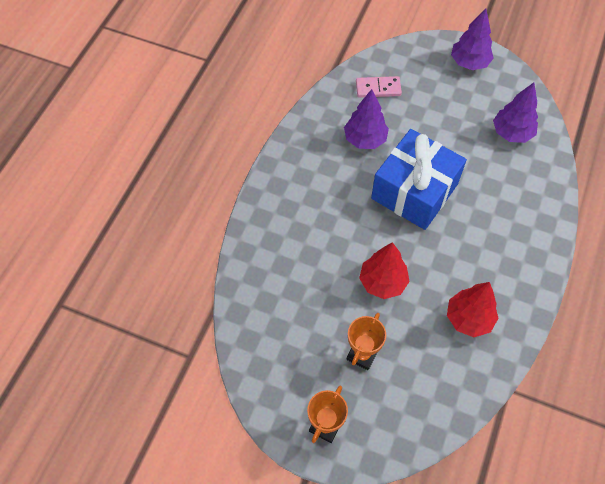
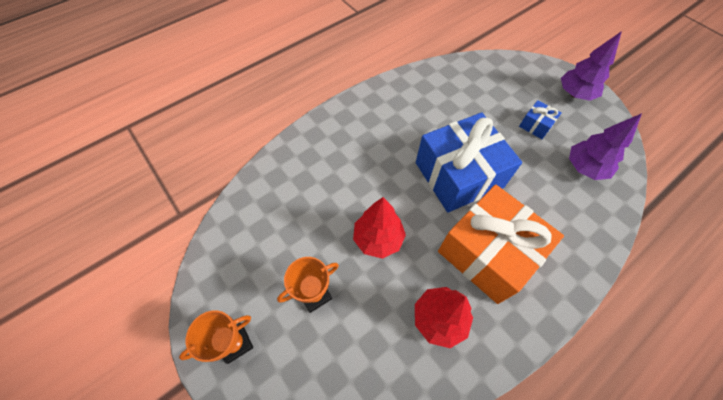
camera: 30 degrees right, 0 degrees up
purple tree [344,89,389,149] -> none
pink domino [356,76,402,98] -> none
none -> orange gift [438,185,564,304]
none -> blue gift [519,100,561,139]

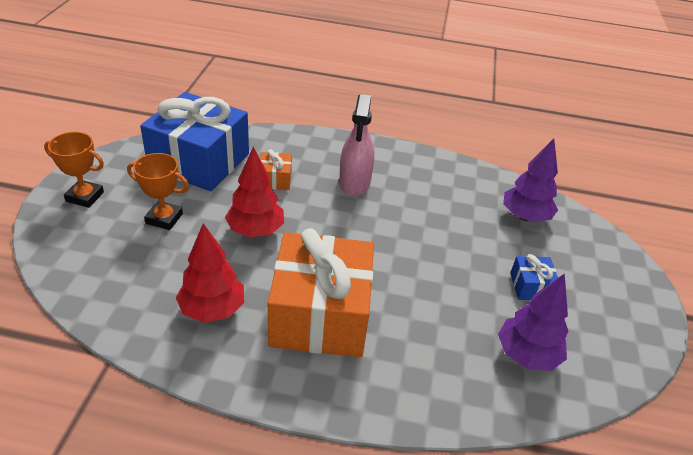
camera: 45 degrees right, 20 degrees down
blue gift [416,112,522,213] -> blue gift moved to [140,92,249,191]
purple tree [561,31,622,101] -> purple tree moved to [503,138,558,222]
none -> orange gift [260,149,292,190]
none -> pink spray bottle [339,94,374,196]

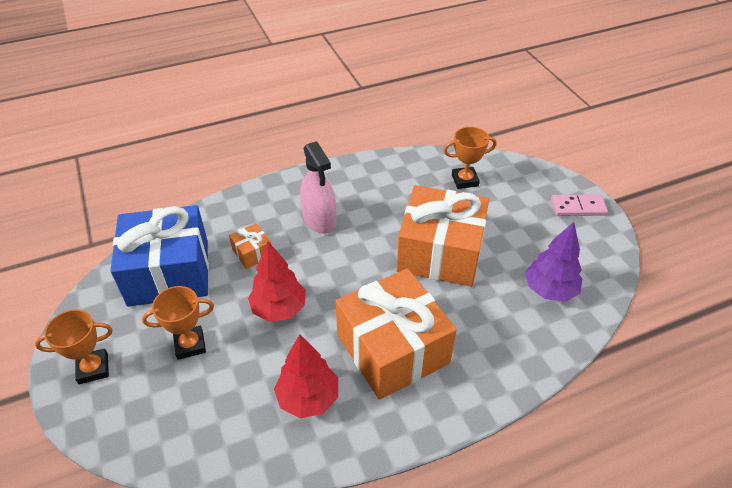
camera: 30 degrees left, 5 degrees up
purple tree [503,138,558,222] -> orange trophy [443,127,497,189]
blue gift [510,254,558,300] -> none
none -> orange gift [397,185,489,286]
none -> pink domino [551,194,608,216]

